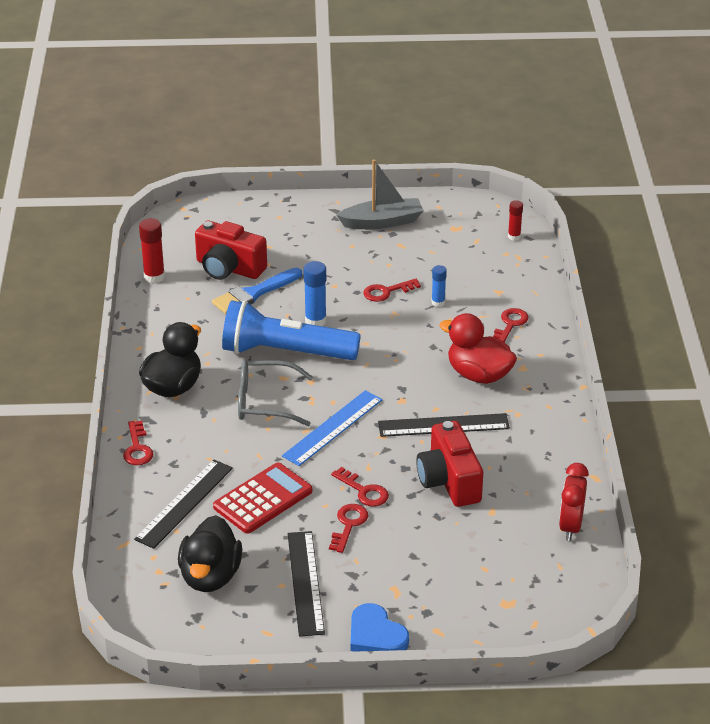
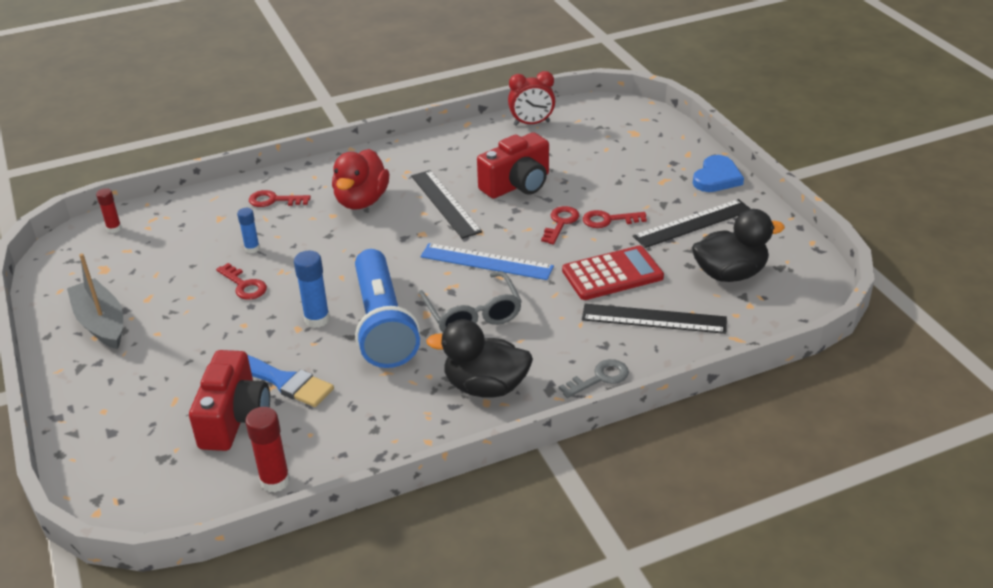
camera: 110 degrees left, 0 degrees up
red key [123,421,153,465] -> grey key [559,359,629,398]
red calculator [213,463,312,534] -> red calculator turned 135 degrees clockwise [562,246,664,300]

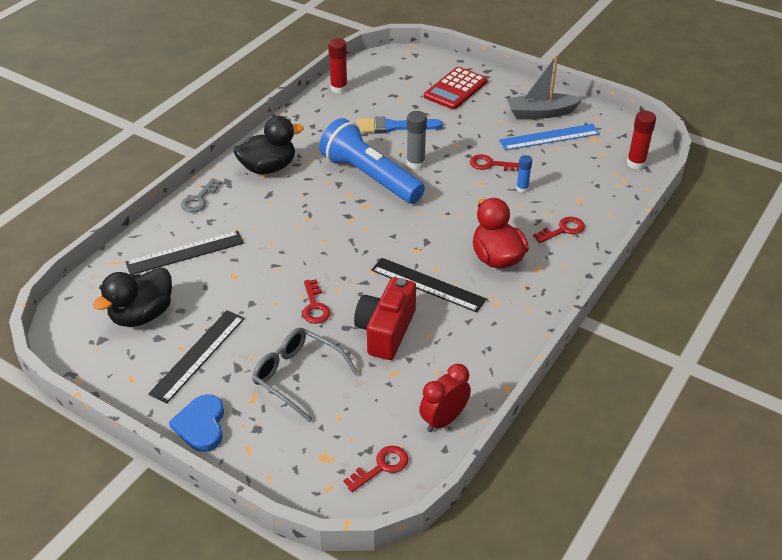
camera: 145 degrees right, 5 degrees up
grey boat [67,253,123,349] -> grey boat turned 150 degrees clockwise [507,55,583,119]
red glue stick [96,188,122,233] -> red glue stick [627,111,656,170], size x1.58
red camera [189,350,270,451] -> none
blue glue stick [294,251,330,328] -> grey glue stick [407,111,427,170]
grey glasses [419,271,522,332] -> grey glasses moved to [252,328,358,422]
blue ruler [420,243,554,280] -> blue ruler moved to [499,124,600,151]
red calculator [562,246,664,300] -> red calculator moved to [424,67,488,109]
red key [583,210,647,228] -> red key moved to [343,446,409,492]

